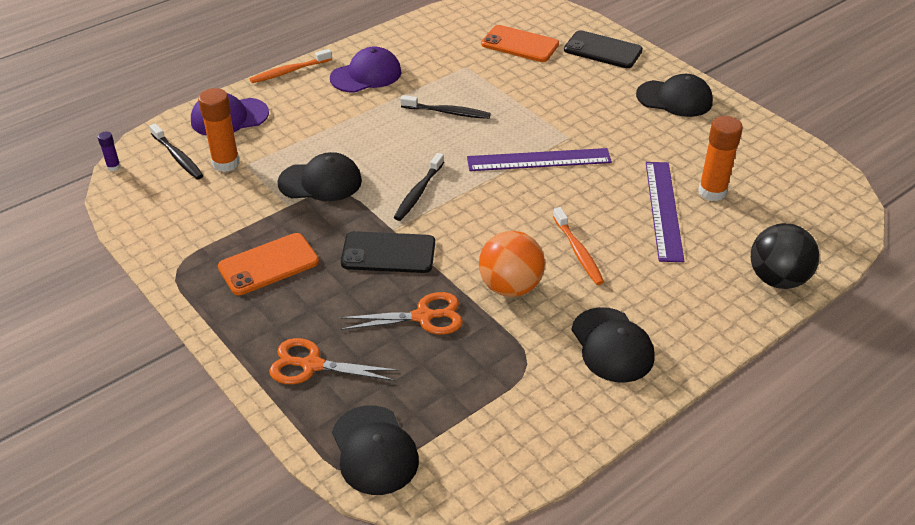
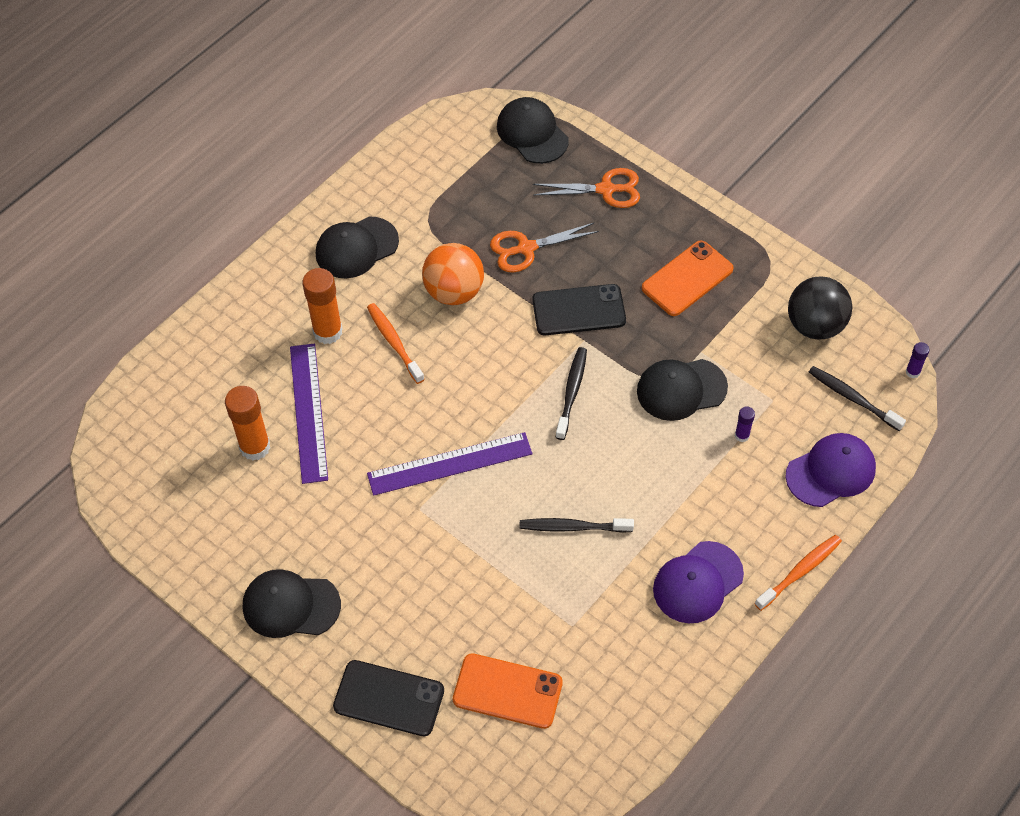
camera: 170 degrees right, 15 degrees up
orange glue stick [198,88,240,172] -> orange glue stick moved to [302,268,343,344]
black cap [571,307,655,383] -> black cap turned 90 degrees counterclockwise [316,217,399,278]
black ball [751,223,819,289] -> black ball moved to [788,276,852,340]
none -> purple glue stick [735,406,755,442]

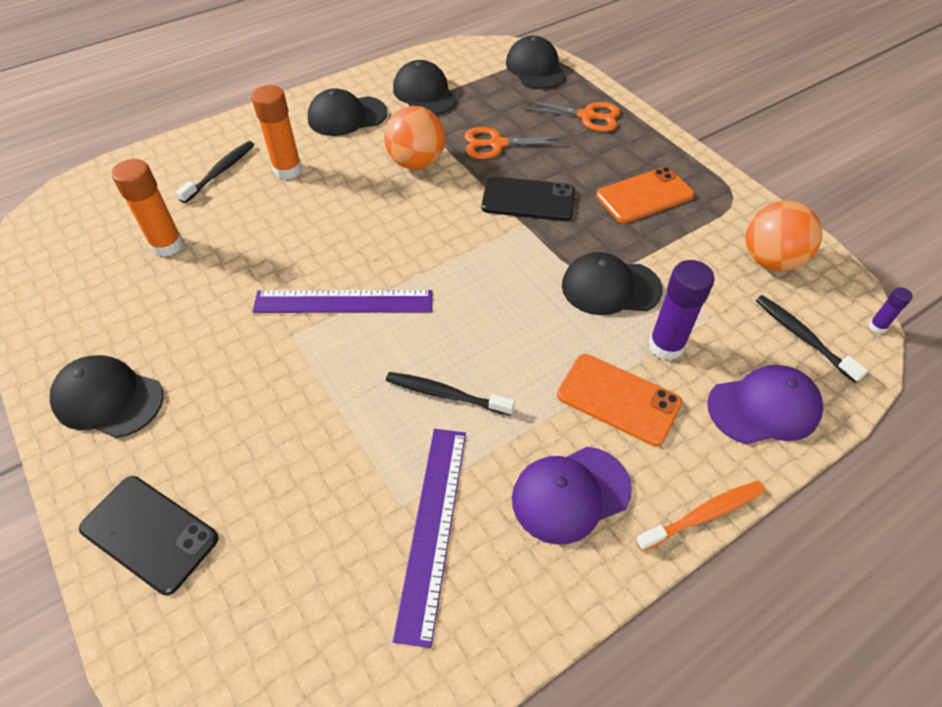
camera: 15 degrees right, 5 degrees down
purple ruler [290,344,328,484] -> purple ruler moved to [393,429,466,648]
orange toothbrush [367,303,425,384] -> none
orange phone [453,653,563,729] -> orange phone moved to [557,354,682,446]
black toothbrush [555,347,587,440] -> black toothbrush moved to [176,141,254,203]
purple glue stick [735,406,755,442] -> purple glue stick [649,260,715,360], size x2.06
black ball [788,276,852,340] -> orange ball [746,201,822,271]
none -> black cap [393,60,457,115]

